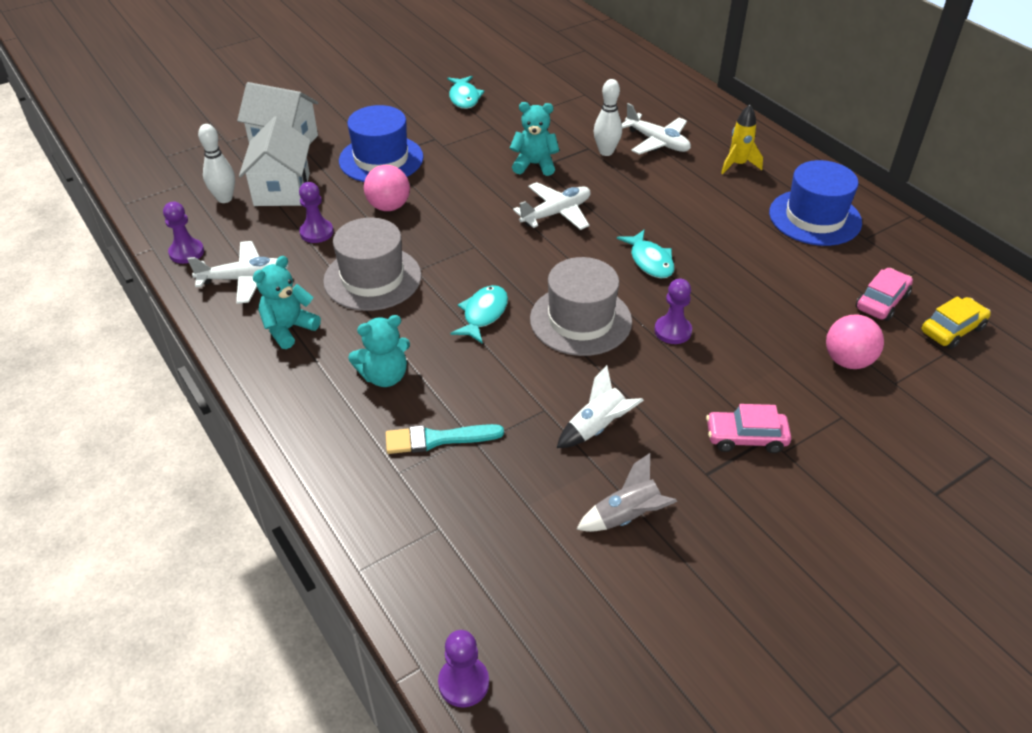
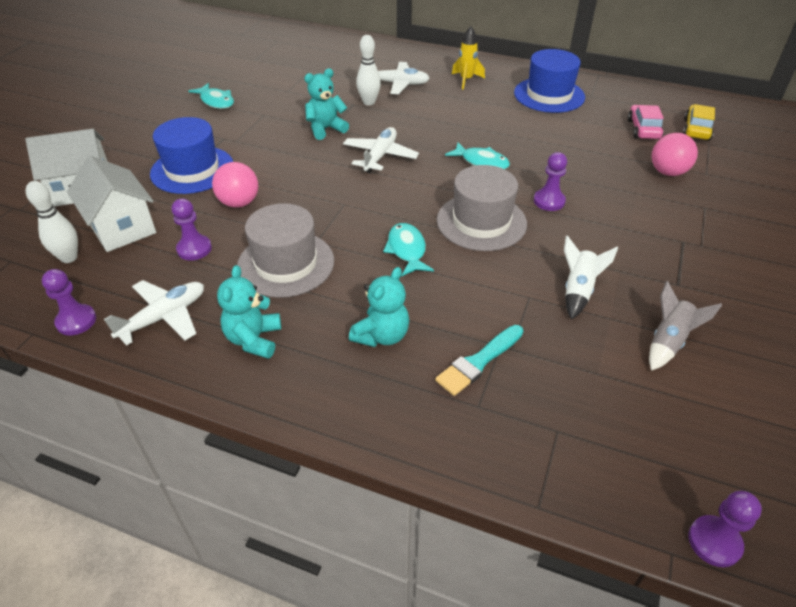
camera: 35 degrees left, 0 degrees up
pink car [706,404,791,453] -> none

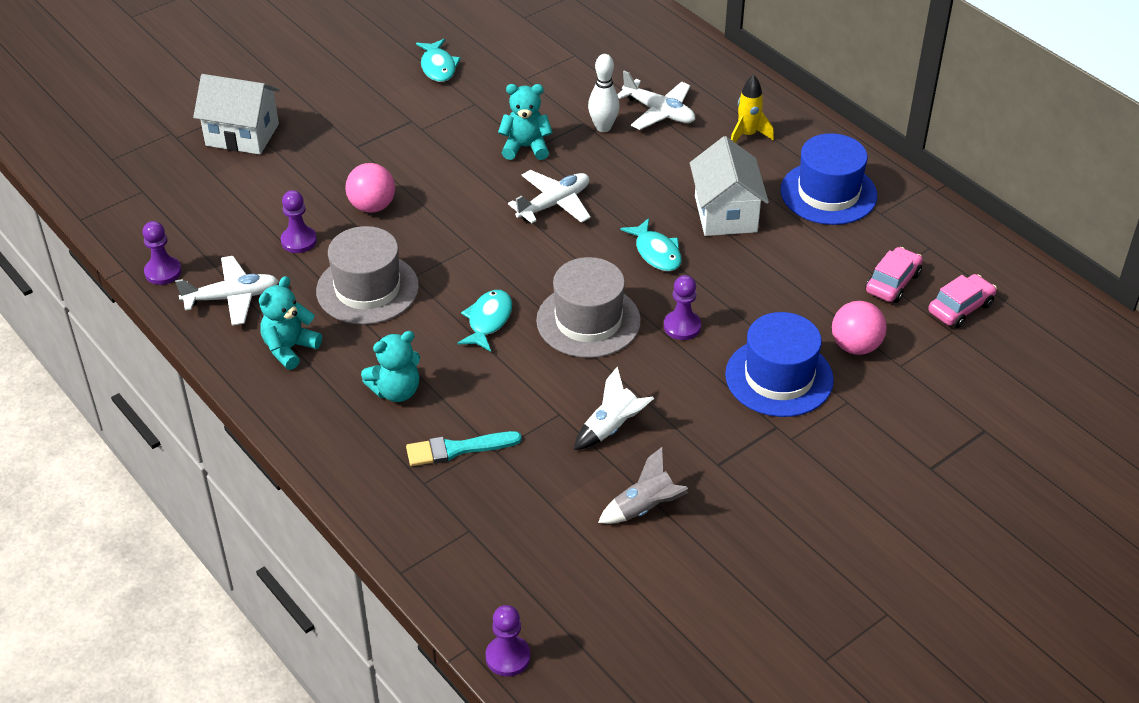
camera: 30 degrees right, 0 degrees up
white bowling pin [26,181,78,263] -> none
white house [67,156,156,252] -> white house moved to [690,136,769,236]
blue hat [150,117,233,194] -> blue hat moved to [725,312,834,417]
yellow car [683,104,715,141] -> pink car [928,274,997,328]

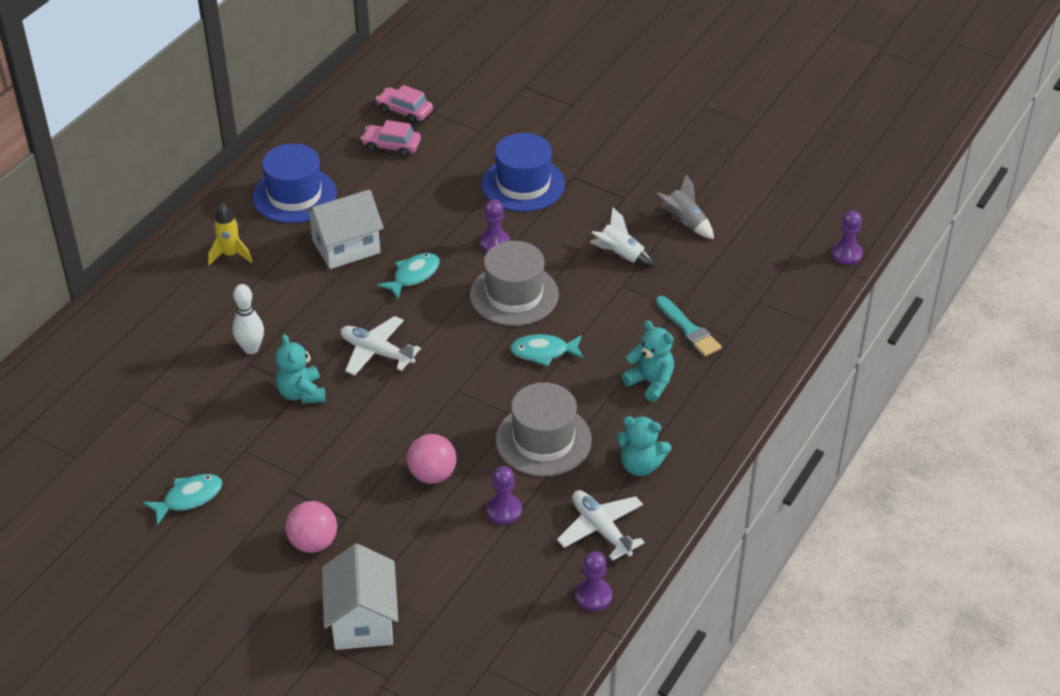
camera: 110 degrees left, 0 degrees up
white plane [617,70,695,130] -> none
pink ball [832,301,887,355] -> pink ball moved to [285,501,337,553]

